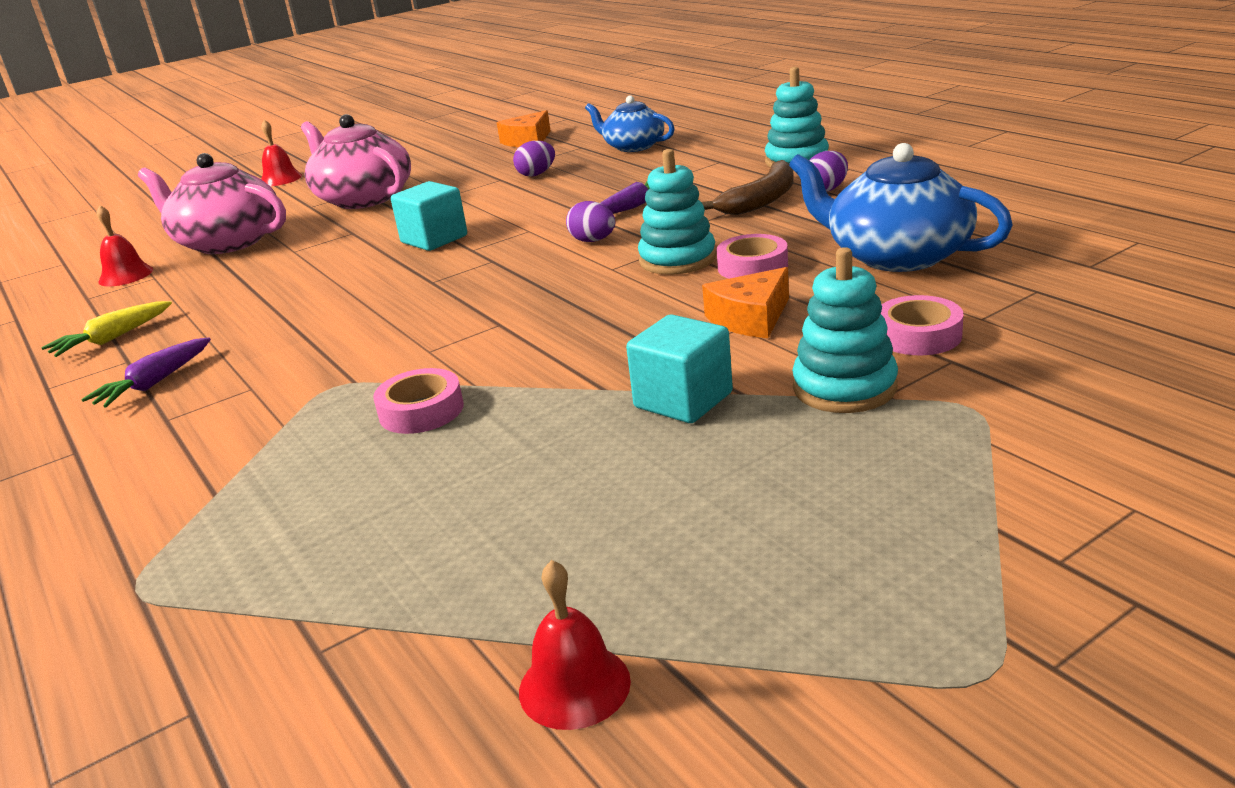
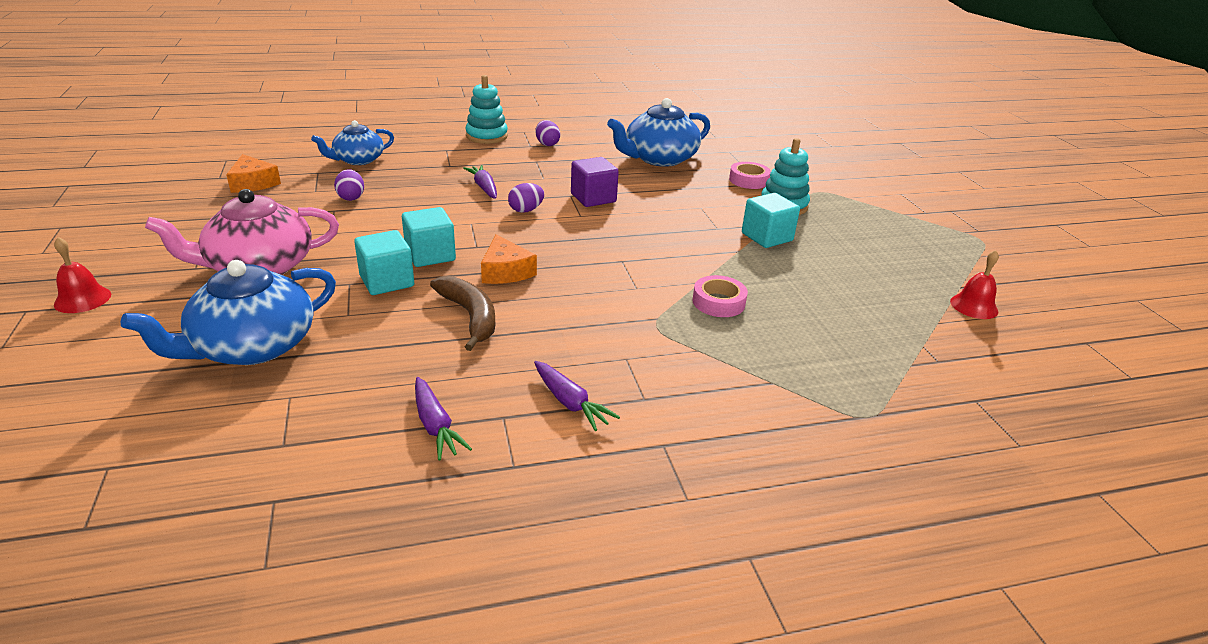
camera: 75 degrees left, 5 degrees up
yellow carrot [41,301,172,357] -> purple carrot [415,377,472,461]
red bell [96,205,153,287] -> none
pink teapot [138,153,286,254] -> blue teapot [121,260,336,365]
turquoise stacking toy [638,149,716,275] -> purple cube [571,157,619,207]
brown banana [702,160,794,215] -> brown banana moved to [430,276,496,351]
orange cheese [702,267,789,338] -> orange cheese moved to [481,235,537,284]
pink tape [717,234,788,279] -> none
none -> turquoise cube [354,230,414,295]

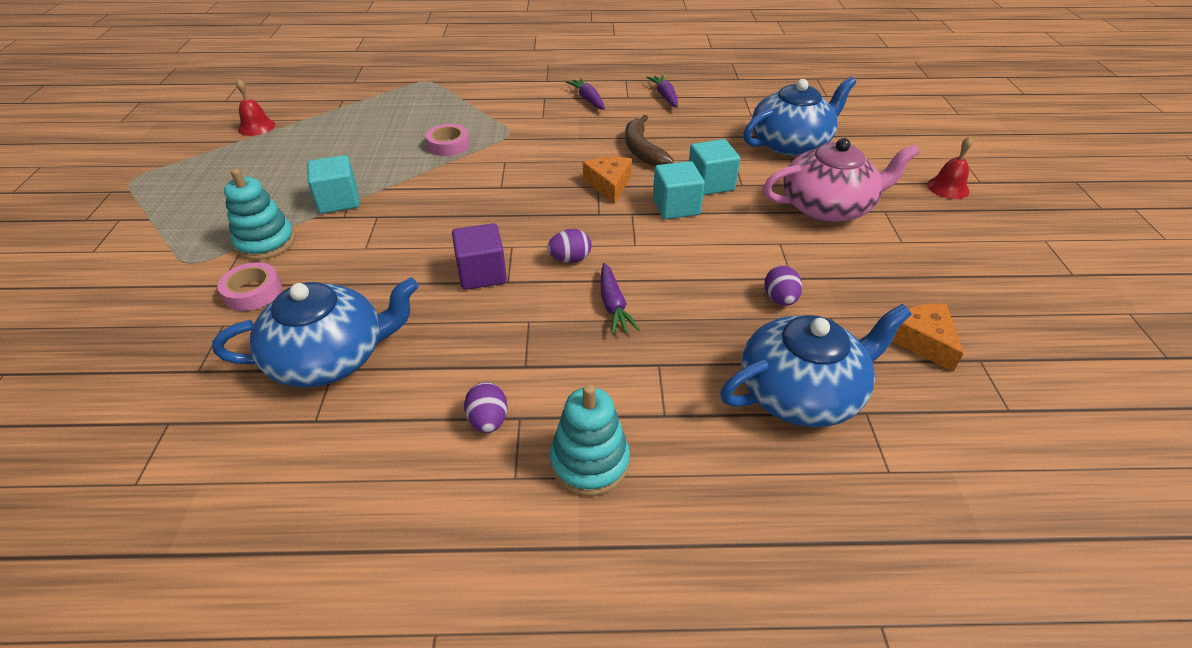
camera: 165 degrees left, 10 degrees up
blue teapot [311,120,394,165] -> blue teapot [720,304,911,427], size x1.58

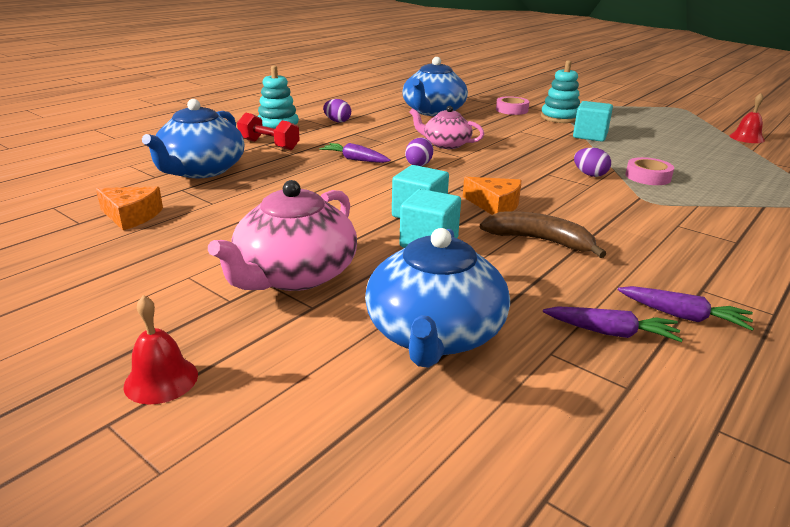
camera: 130 degrees right, 15 degrees down
purple cube [452,223,507,290] -> pink teapot [409,106,484,149]
purple carrot [566,78,605,110] -> purple carrot moved to [543,306,683,342]
purple egg [764,265,802,306] -> purple egg moved to [574,147,611,177]
none -> red dumbbell [237,113,300,150]

